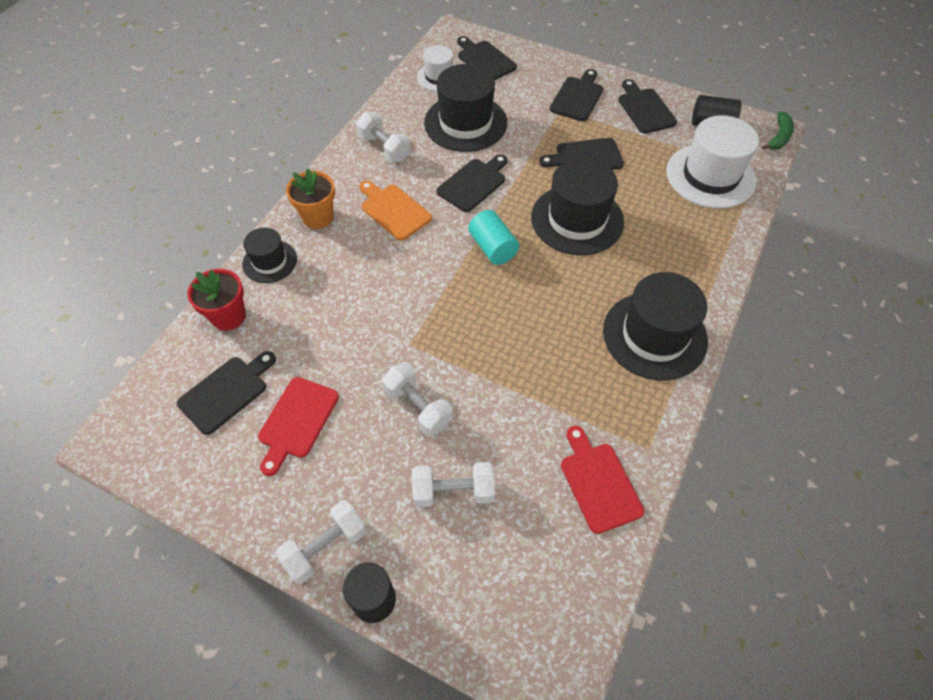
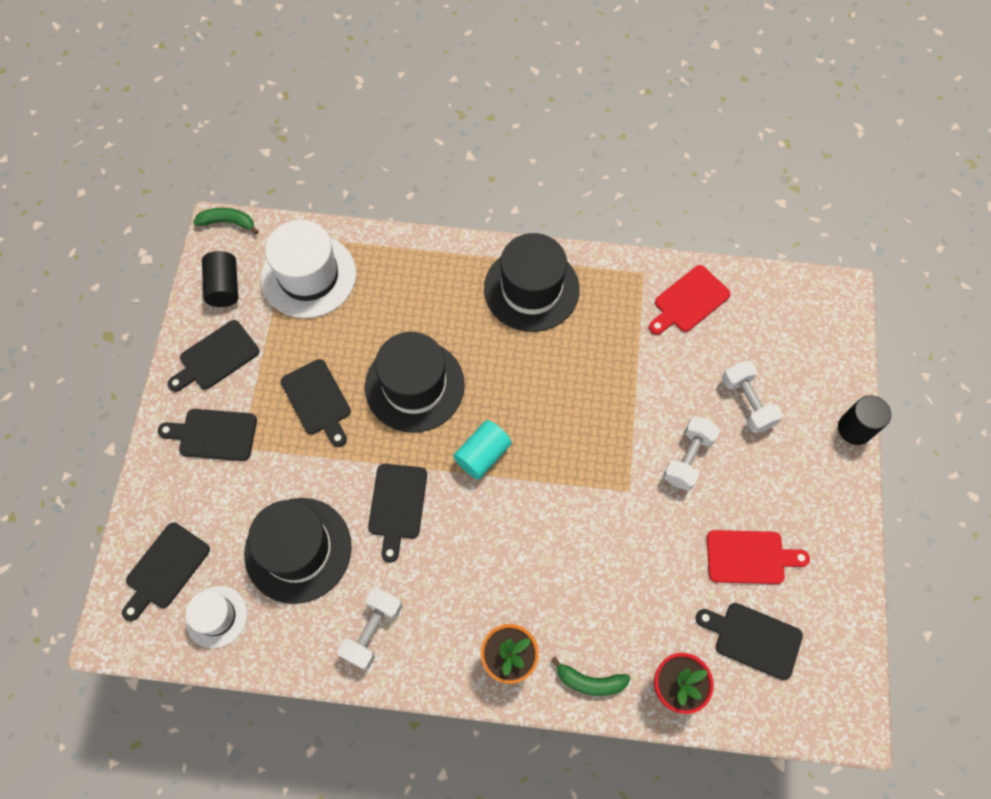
camera: 110 degrees left, 10 degrees up
black hat [242,228,297,283] -> green banana [551,657,630,696]
white dumbbell [275,500,367,584] -> none
orange cutting board [359,181,432,241] -> none
black cutting board [437,154,508,212] -> black cutting board turned 105 degrees counterclockwise [368,464,427,563]

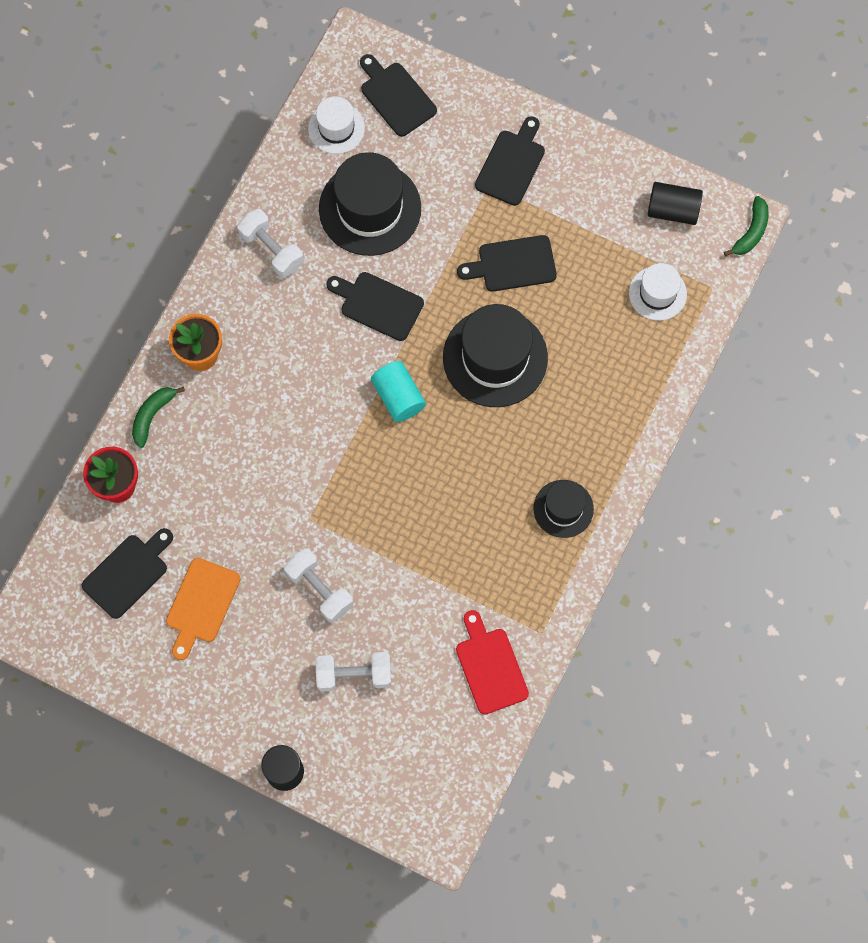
camera: 110 degrees right, 5 degrees up
black cutting board [168,320,259,392] -> none
white hat [261,220,356,318] -> white hat [629,263,687,321], size x0.56
black hat [484,233,580,332] -> black hat [534,480,594,538], size x0.56
red cutting board [707,530,810,584] -> orange cutting board [166,558,240,660]

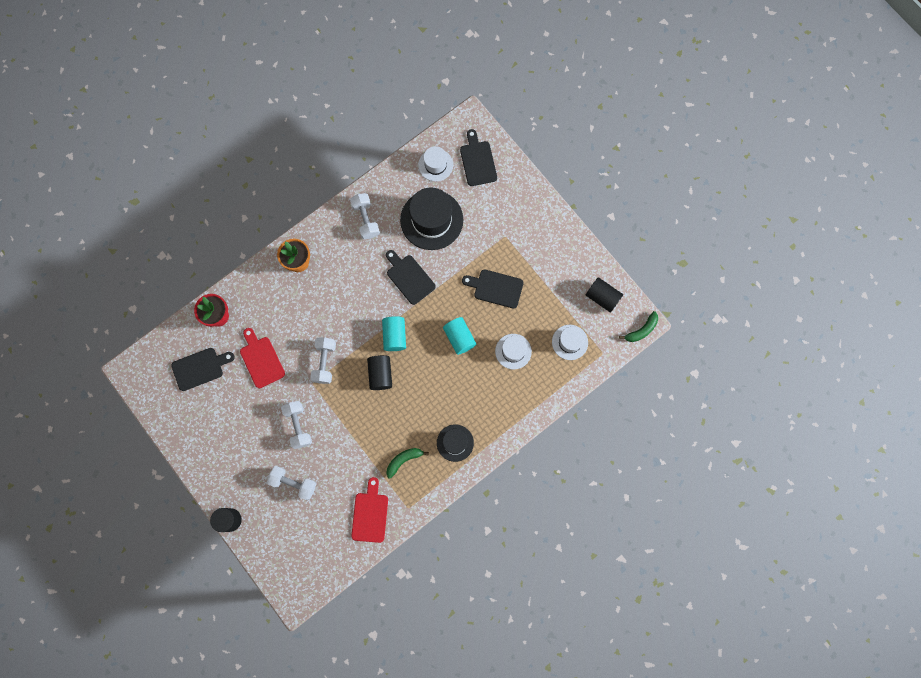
camera: 25 degrees right, 5 degrees up
green banana [132,386,185,448] -> green banana moved to [386,448,429,479]
orange cutting board [166,558,240,660] -> none
black hat [443,304,548,407] -> turquoise cylinder [443,317,476,355]
black cutting board [475,116,545,206] -> none
none -> red cutting board [240,328,285,388]
none -> white dumbbell [310,337,336,384]
none -> black cylinder [367,355,392,390]
none -> white hat [495,334,532,370]

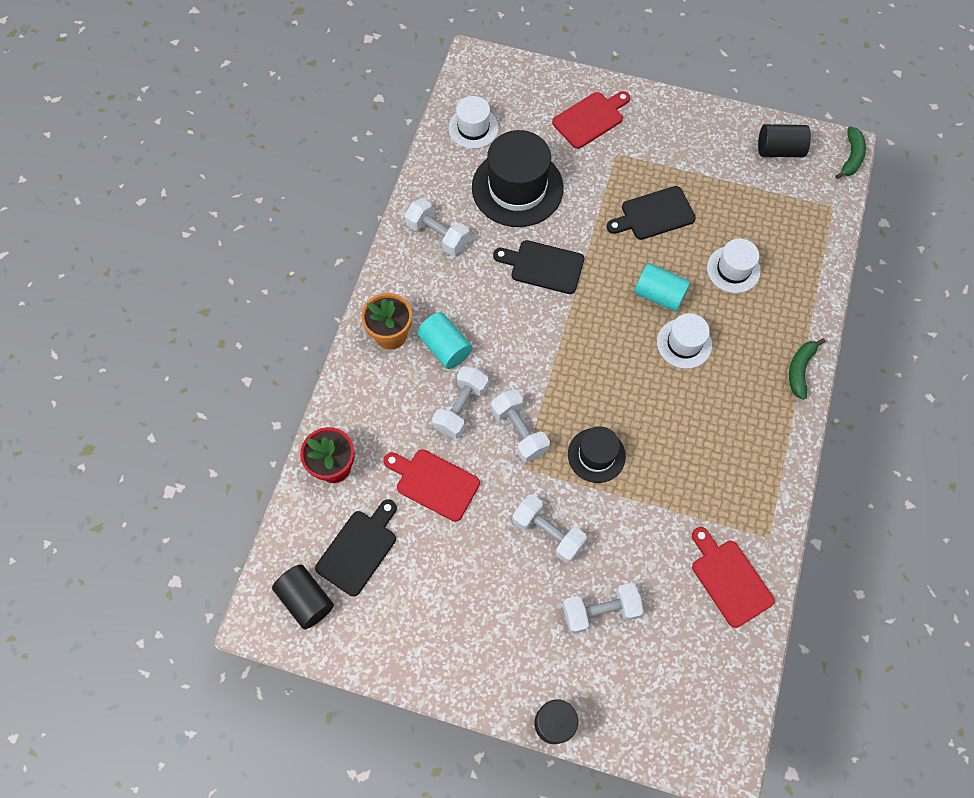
camera: 35 degrees left, 10 degrees down
black cylinder [367,355,392,390] -> black cylinder moved to [272,564,334,629]
turquoise cylinder [382,316,406,351] -> turquoise cylinder moved to [417,312,472,369]
green banana [386,448,429,479] -> green banana moved to [789,338,825,400]
black hat [437,424,474,462] -> black hat moved to [568,427,626,483]
black cutting board [460,129,497,186] -> none
white hat [552,325,588,360] -> white hat moved to [657,313,712,369]
none -> white dumbbell [432,366,488,439]
none -> red cutting board [552,91,630,149]

